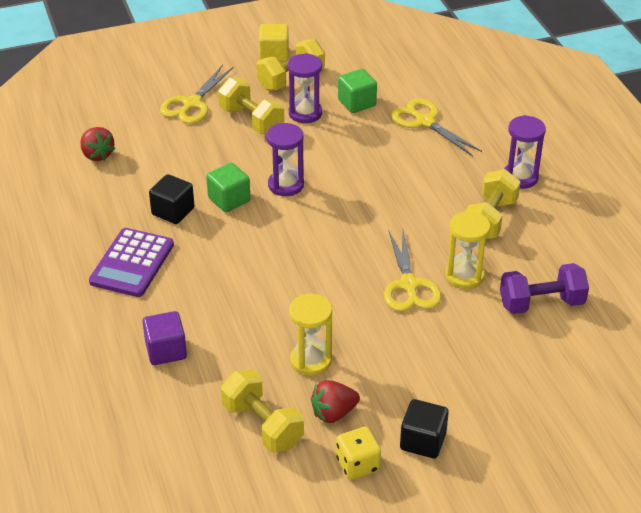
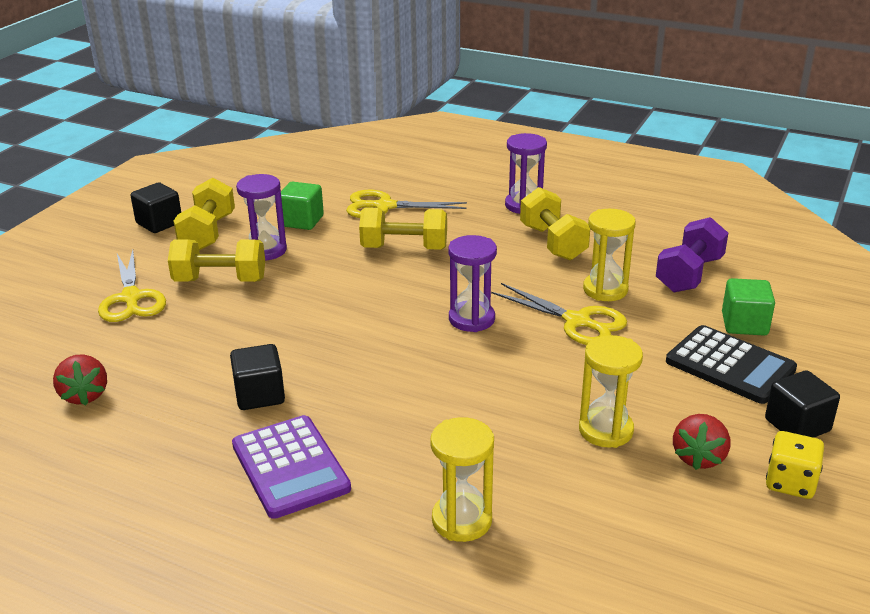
camera: 45 degrees left, 10 degrees down
red strawberry [80,127,115,161] -> red strawberry turned 60 degrees clockwise [53,354,107,406]
purple cube [142,311,187,365] -> yellow hourglass [430,417,494,542]
green cube [206,163,251,212] -> green cube moved to [722,278,775,336]
yellow dumbbell [221,369,304,453] -> yellow dumbbell moved to [359,207,447,250]
yellow cube [259,24,289,62] -> black cube [131,183,181,233]
purple hourglass [266,123,304,196] -> purple hourglass moved to [448,235,497,332]
none -> black calculator [666,325,797,404]

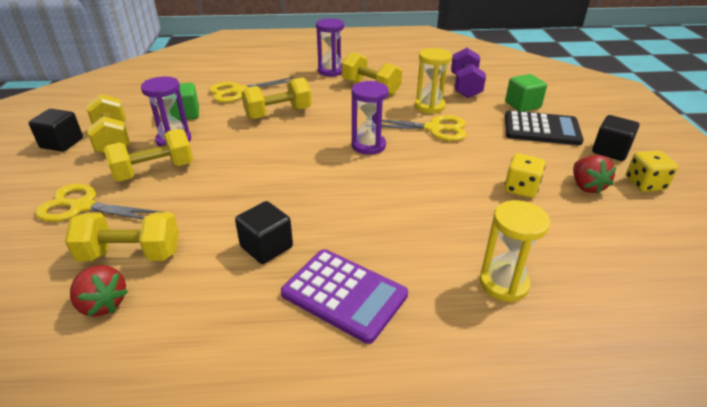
camera: 30 degrees left, 5 degrees up
yellow scissors [98,250,166,322] -> yellow scissors turned 150 degrees clockwise [35,184,162,222]
yellow hourglass [579,335,643,448] -> yellow dice [504,153,545,198]
none -> yellow dumbbell [65,212,179,261]

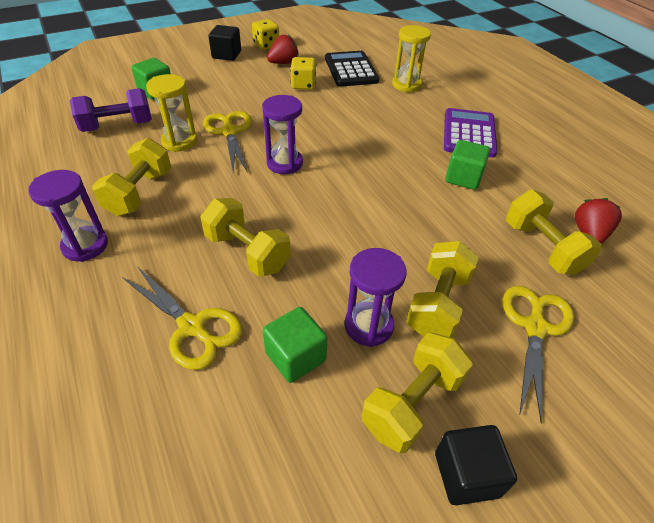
camera: 115 degrees left, 10 degrees up
yellow scissors [35,184,162,222] -> yellow scissors turned 150 degrees counterclockwise [502,286,574,423]
yellow dumbbell [104,129,193,181] -> yellow dumbbell turned 75 degrees clockwise [406,241,479,338]
black cube [235,201,293,264] -> green cube [445,140,490,190]
black calculator [505,110,583,145] -> black calculator moved to [325,51,379,87]

